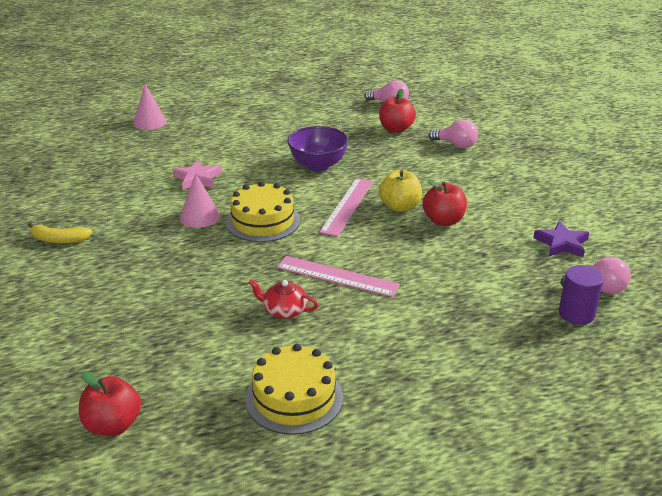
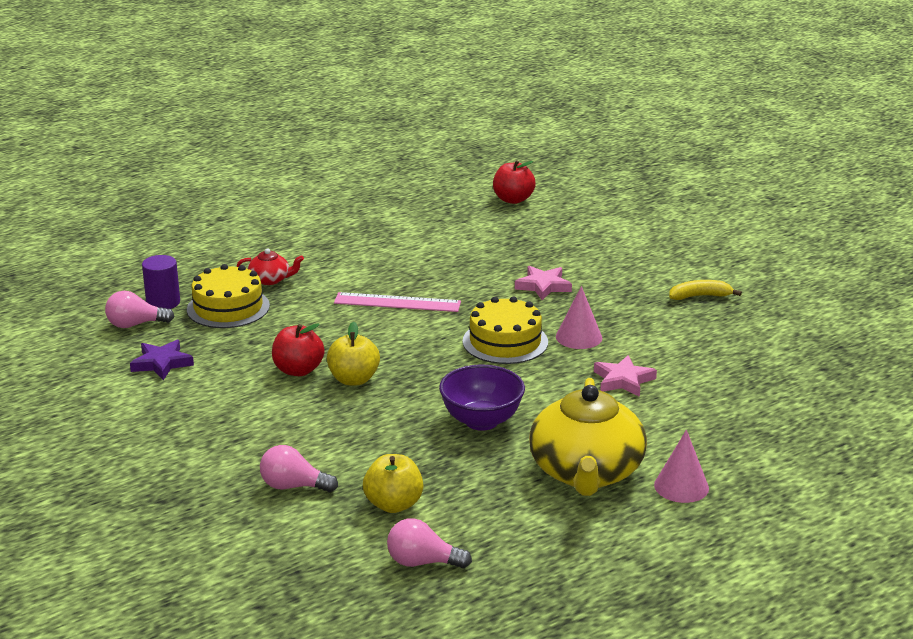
camera: 165 degrees right, 5 degrees down
pink cone [133,84,167,130] -> pink cone moved to [654,430,709,503]
yellow cake [245,344,343,435] -> yellow cake moved to [187,264,270,328]
red teapot [248,279,318,319] -> red teapot moved to [237,248,304,285]
pink ruler [319,178,373,237] -> none
red apple [379,89,416,133] -> yellow apple [363,454,423,513]
none -> pink star [515,266,572,300]
none -> yellow teapot [529,378,647,496]

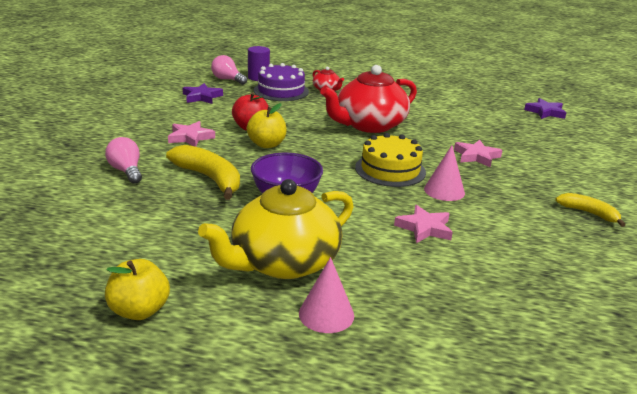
camera: 45 degrees right, 0 degrees up
yellow cake [187,264,270,328] -> purple cake [254,63,309,101]
pink ruler [334,292,461,312] -> red teapot [320,65,417,133]
yellow apple [363,454,423,513] -> yellow apple moved to [105,259,170,320]
pink light bulb [387,518,472,568] -> none
red apple [493,160,536,204] -> purple star [524,98,566,119]
none -> yellow banana [166,145,240,200]
none -> pink star [168,121,215,147]

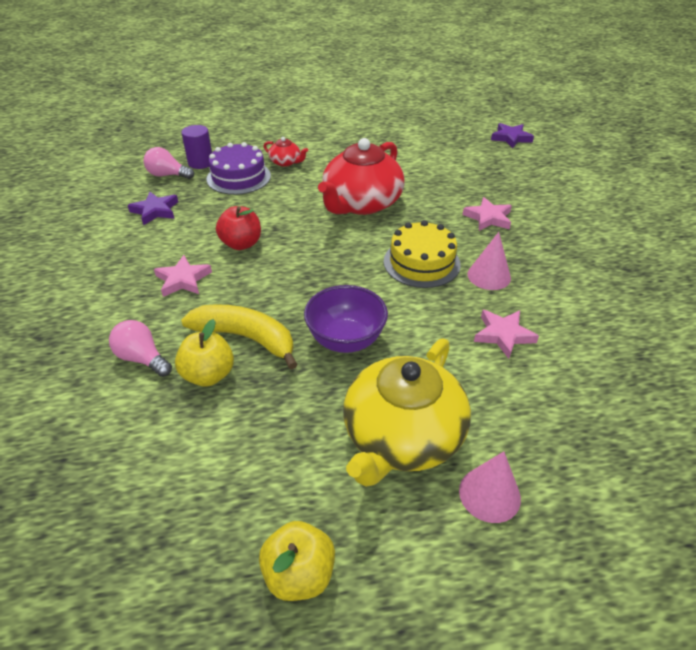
camera: 20 degrees left, 15 degrees up
yellow apple [247,103,287,148] -> yellow apple moved to [175,319,234,386]
yellow banana [555,193,626,227] -> none

